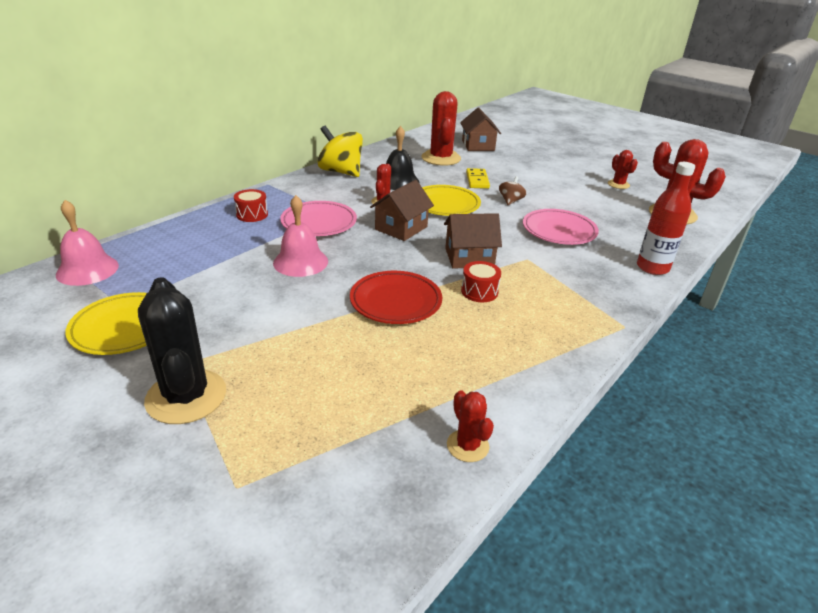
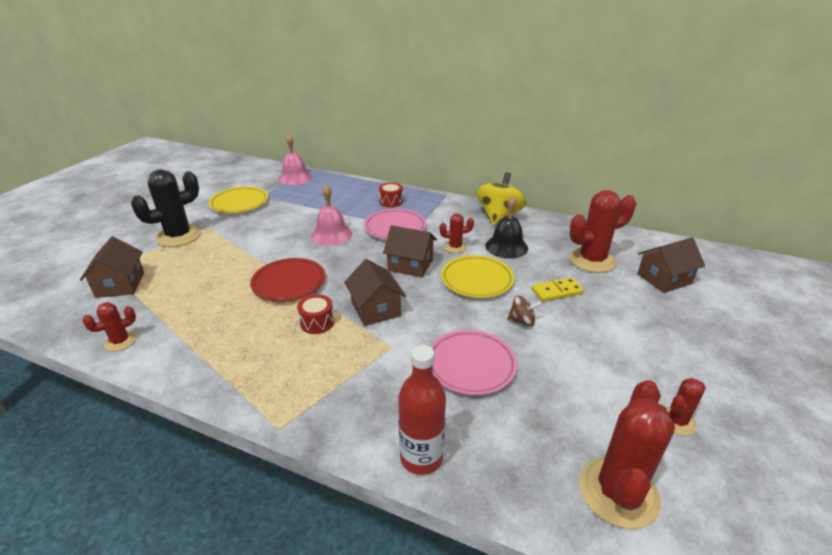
camera: 75 degrees right, 0 degrees up
none -> brown house [80,237,144,298]

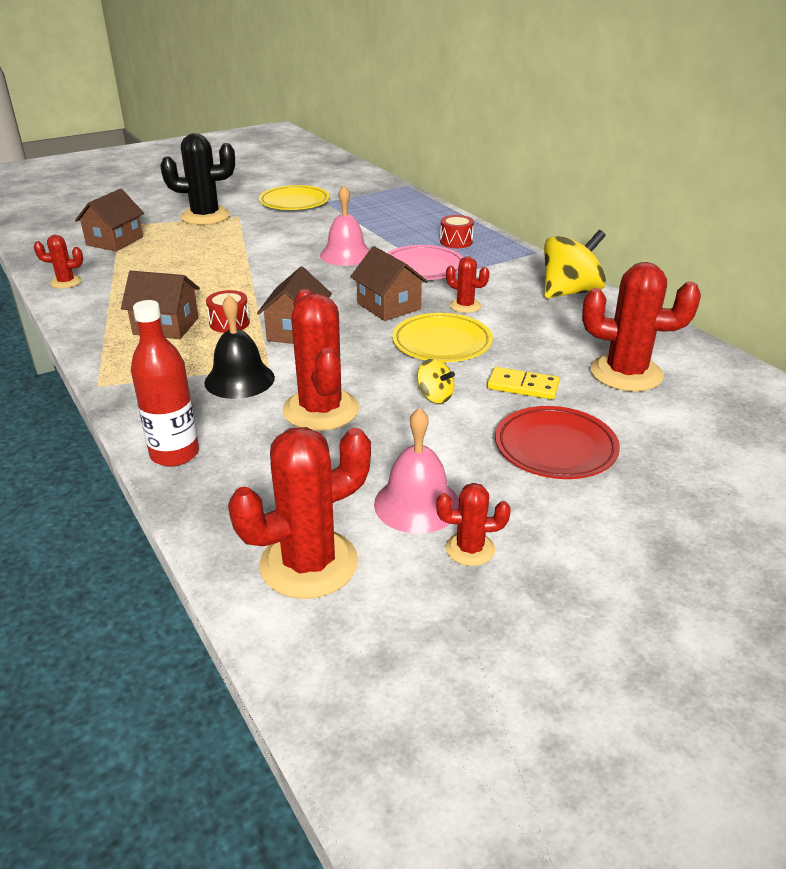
camera: 35 degrees right, 0 degrees up
red plate [250,258,326,302] -> red plate moved to [495,406,620,479]
pink bell [278,134,312,185] -> pink bell moved to [374,407,459,534]
pink plate [430,330,517,395] -> red cactus [282,289,359,431]
black bell [485,195,528,259] -> black bell moved to [204,295,275,399]
brown spinning top [507,296,542,326] -> yellow spinning top [417,359,455,403]
brown house [637,238,705,293] -> brown house moved to [121,271,200,339]

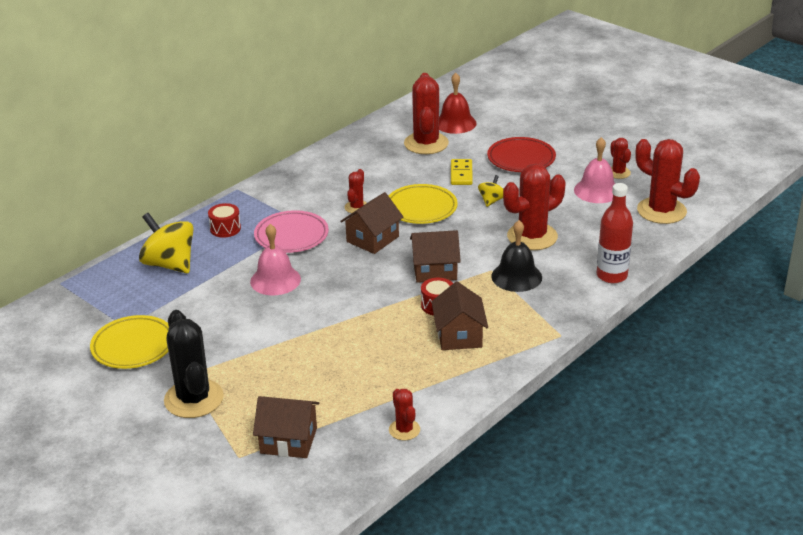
camera: 105 degrees left, 0 degrees up
yellow spinning top [544,230,606,298] -> yellow spinning top moved to [139,213,194,273]
none -> red bell [439,73,477,134]

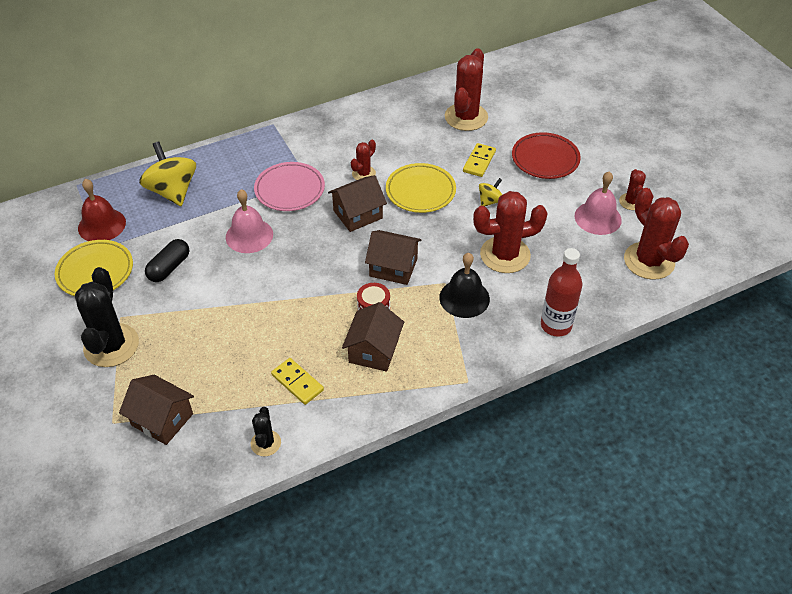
camera: 20 degrees right, 15 degrees up
red drum [208,203,241,238] -> none
red cactus [389,389,420,440] -> black cactus [251,407,281,456]
red bell [439,73,477,134] -> red bell moved to [78,179,126,241]
none -> black capsule [145,239,189,282]
none -> yellow domino [271,358,324,405]

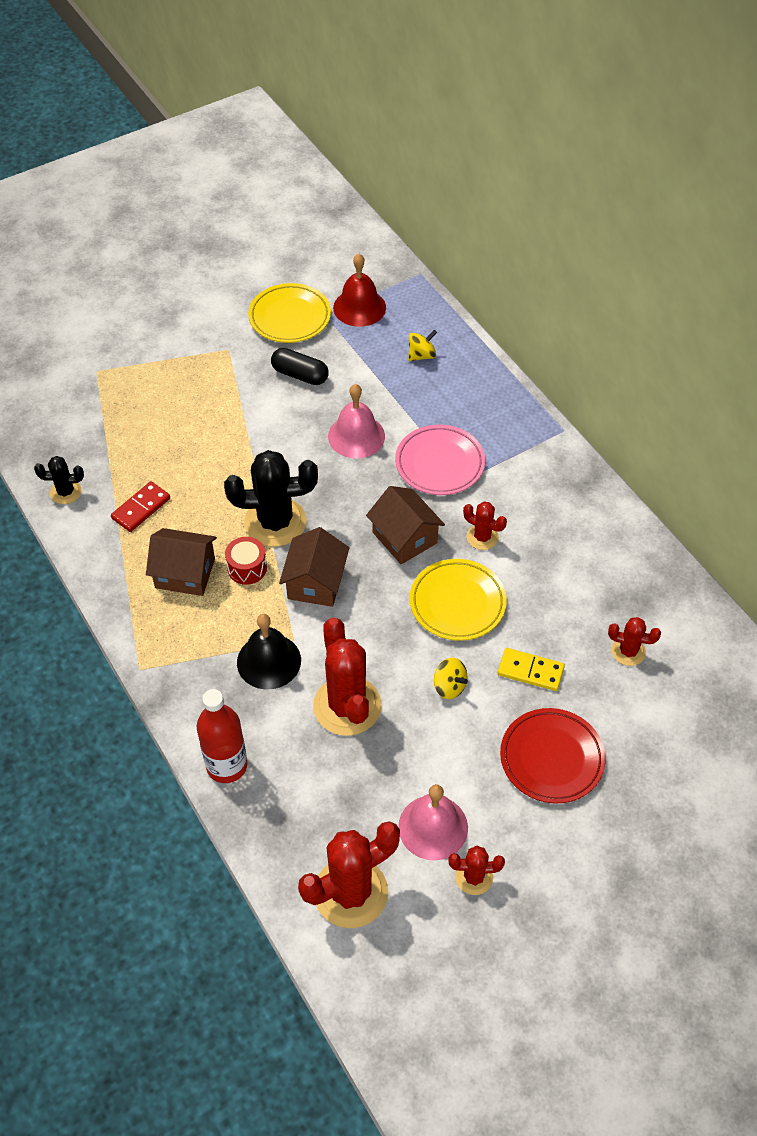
camera: 85 degrees right, 5 degrees up
black cactus [75,267,139,367] -> black cactus moved to [224,450,318,547]
brown house [119,375,194,445] -> none
yellow spinning top [139,141,196,206] -> yellow spinning top [408,330,437,361], size x0.50
yellow domino [271,358,324,405] -> red domino [111,481,170,532]
red cactus [445,48,488,131] -> red cactus [608,617,661,666], size x0.51

